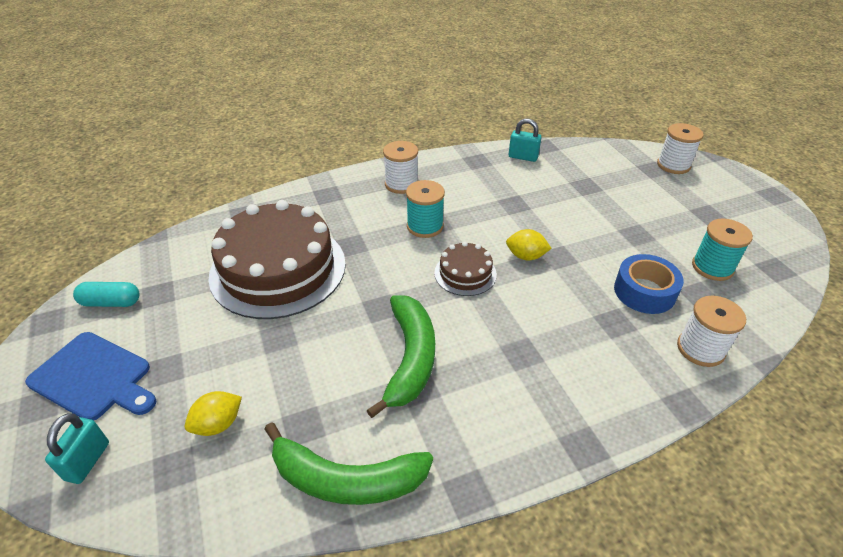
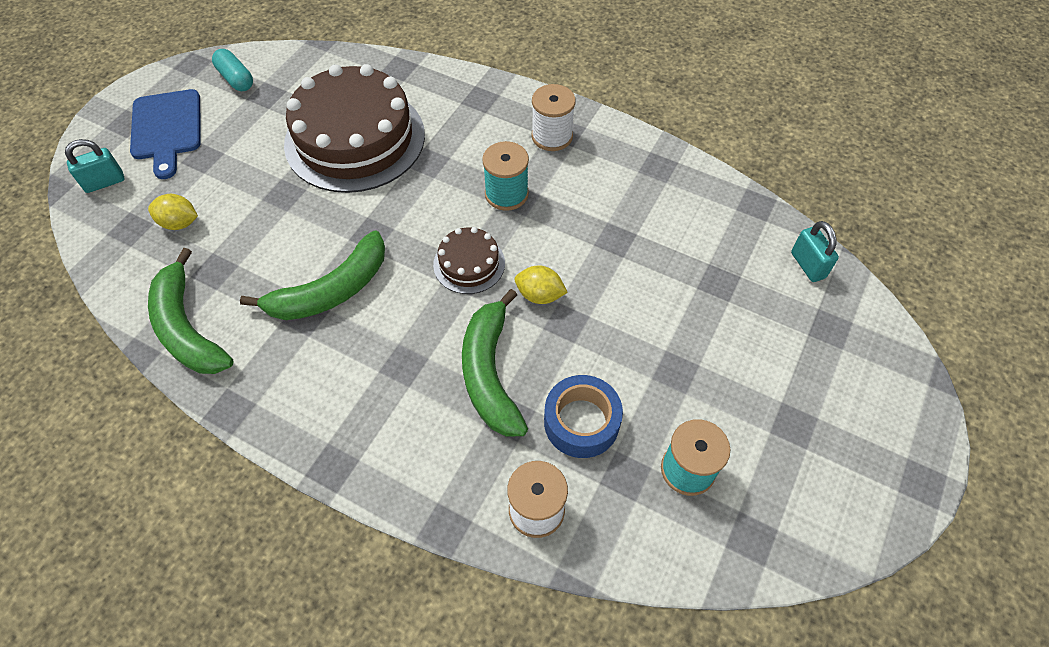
camera: 50 degrees right, 15 degrees up
yellow lemon [506,229,552,260] -> yellow lemon turned 45 degrees counterclockwise [515,265,568,304]
turquoise padlock [508,119,542,162] -> turquoise padlock moved to [791,221,839,282]
white spool [657,123,704,174] -> none
none -> green banana [462,289,528,436]

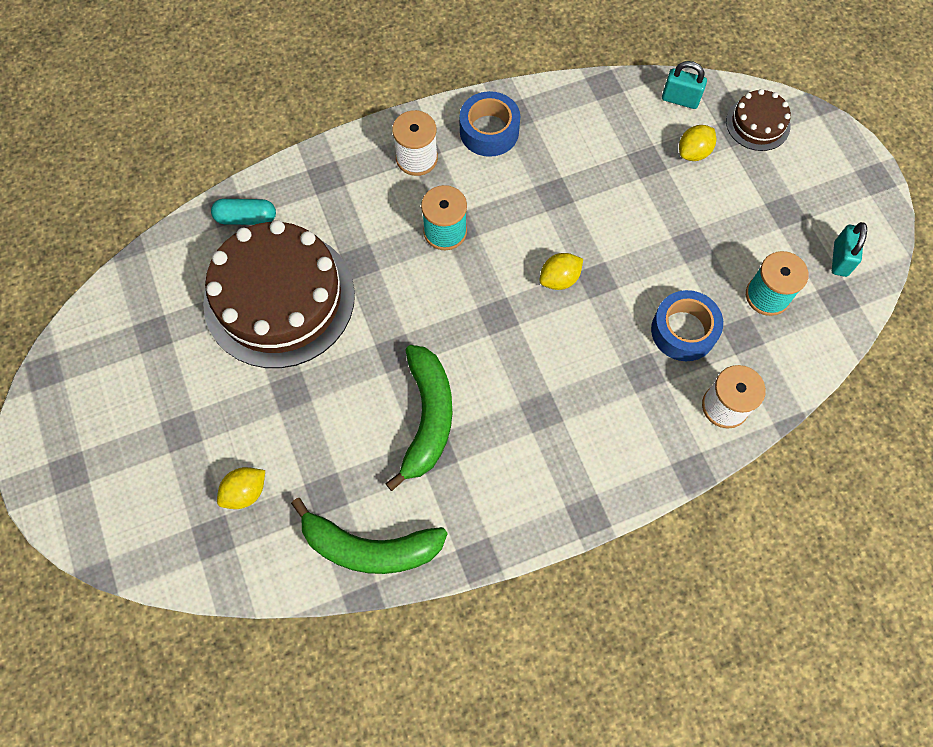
camera: 50 degrees left, 10 degrees up
turquoise padlock [65,139,125,193] -> turquoise padlock moved to [832,222,867,277]
blue cutting board [130,89,201,179] -> none
turquoise capsule [212,49,253,91] -> turquoise capsule moved to [211,199,276,225]
brown cake [433,227,505,294] -> brown cake moved to [726,89,791,151]
green banana [462,289,528,436] -> none
none -> blue tape [460,91,520,157]
none -> yellow lemon [679,125,716,161]

